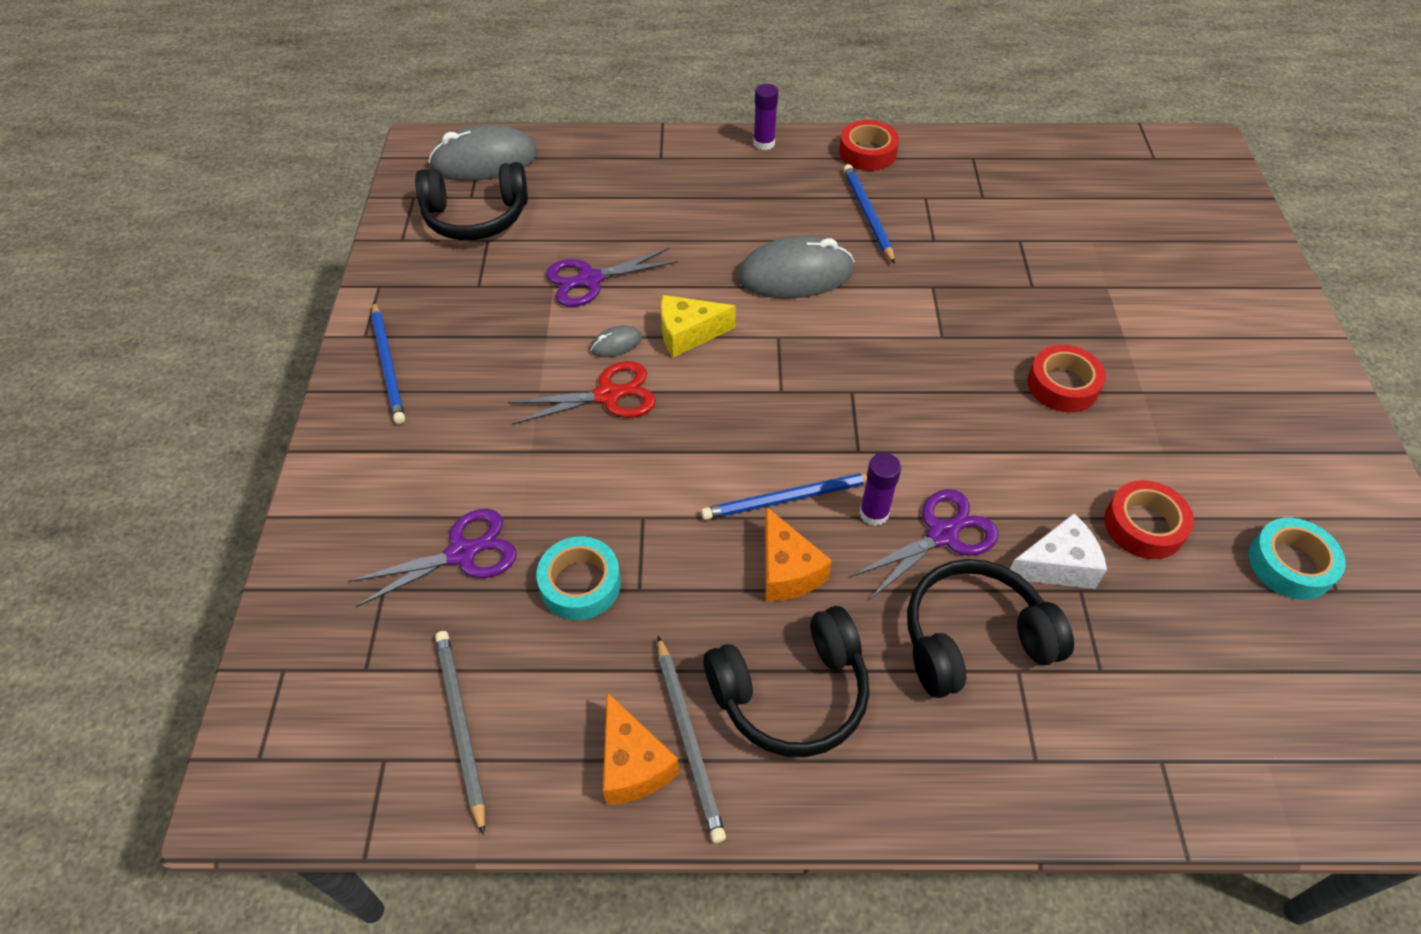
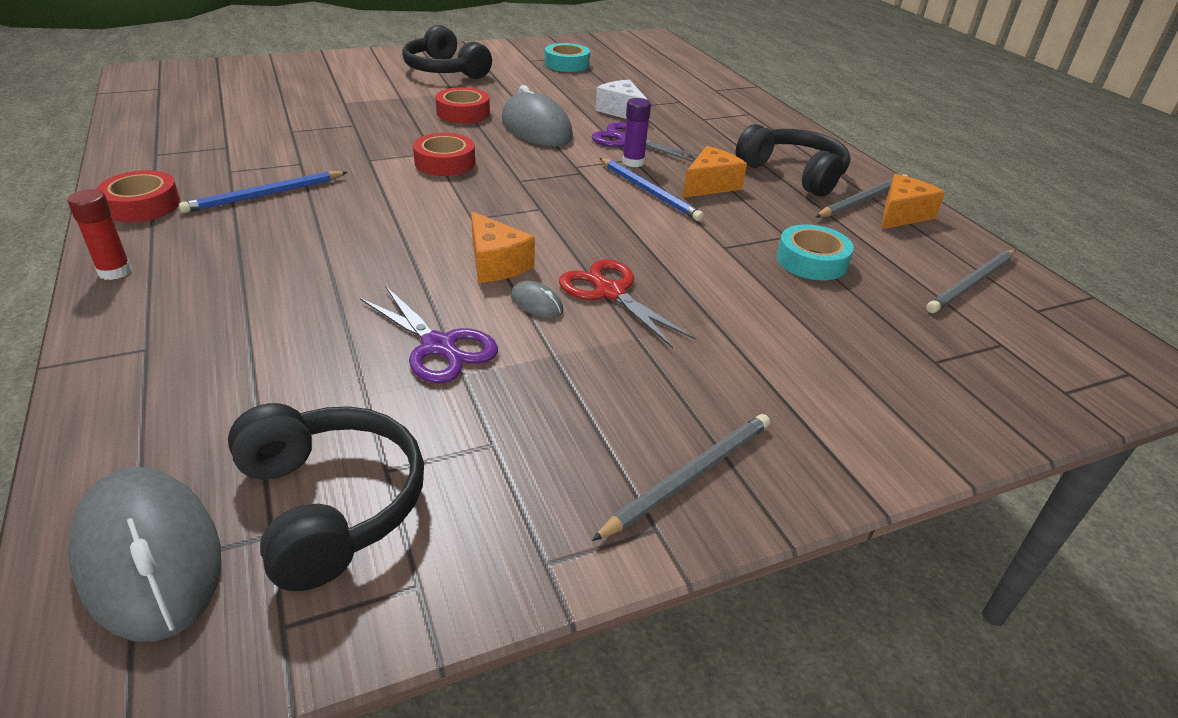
camera: 115 degrees left, 15 degrees down
purple scissors [348,509,517,607] -> none
blue pencil [371,302,405,424] -> grey pencil [592,414,770,541]
yellow cheese [661,295,736,358] -> orange cheese [471,211,535,283]
grey mouse [738,236,855,299] -> grey mouse moved to [502,85,573,147]
purple glue stick [753,84,778,150] -> red glue stick [68,189,132,280]
black headphones [907,559,1074,698] -> black headphones moved to [402,25,492,79]
red tape [1104,480,1194,559] -> red tape moved to [413,133,475,176]

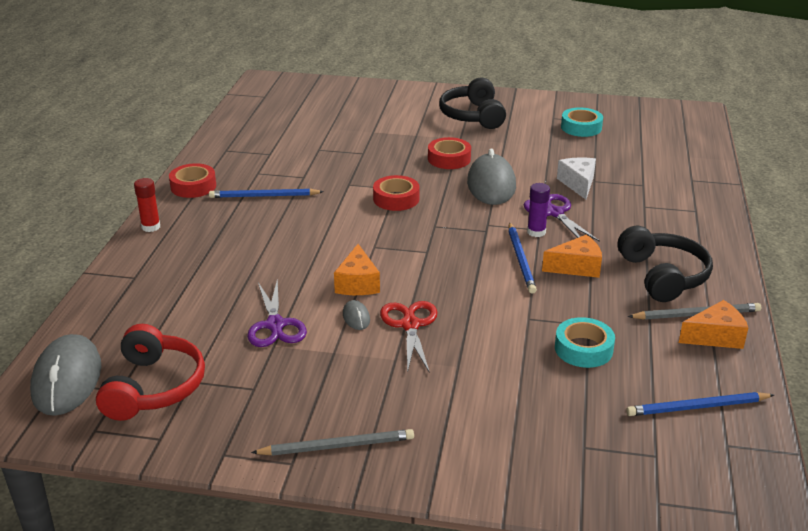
camera: 35 degrees right, 5 degrees down
black headphones [228,403,424,591] -> red headphones [96,324,205,421]
grey pencil [926,250,1015,313] -> blue pencil [626,392,774,416]

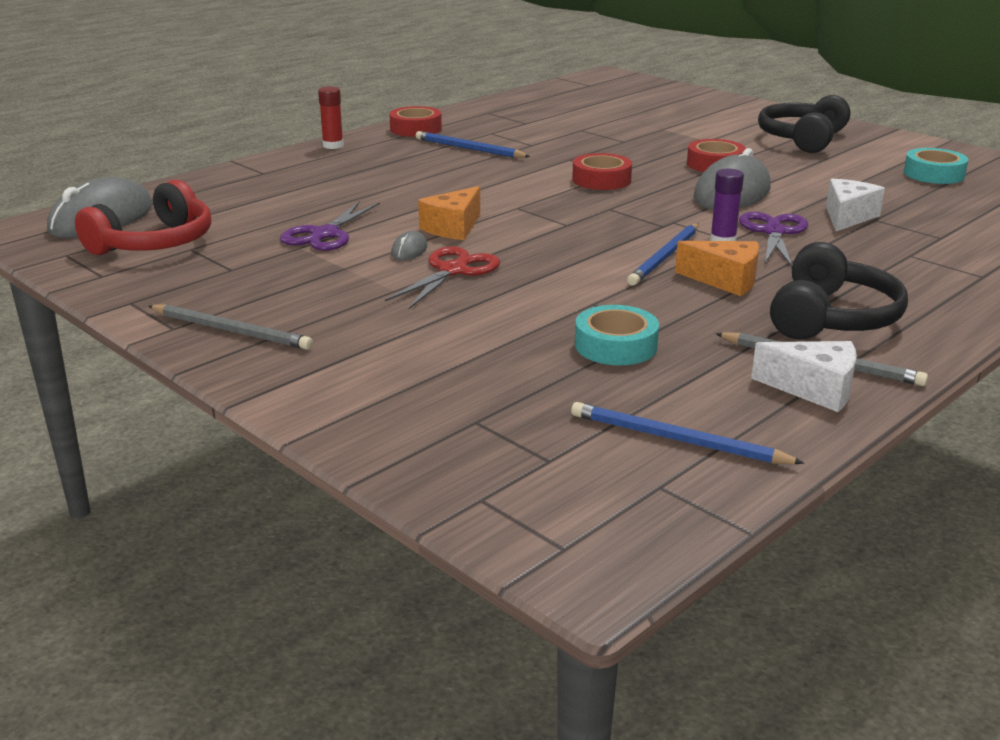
camera: 35 degrees right, 5 degrees down
orange cheese [679,300,748,349] -> white cheese [751,341,857,412]

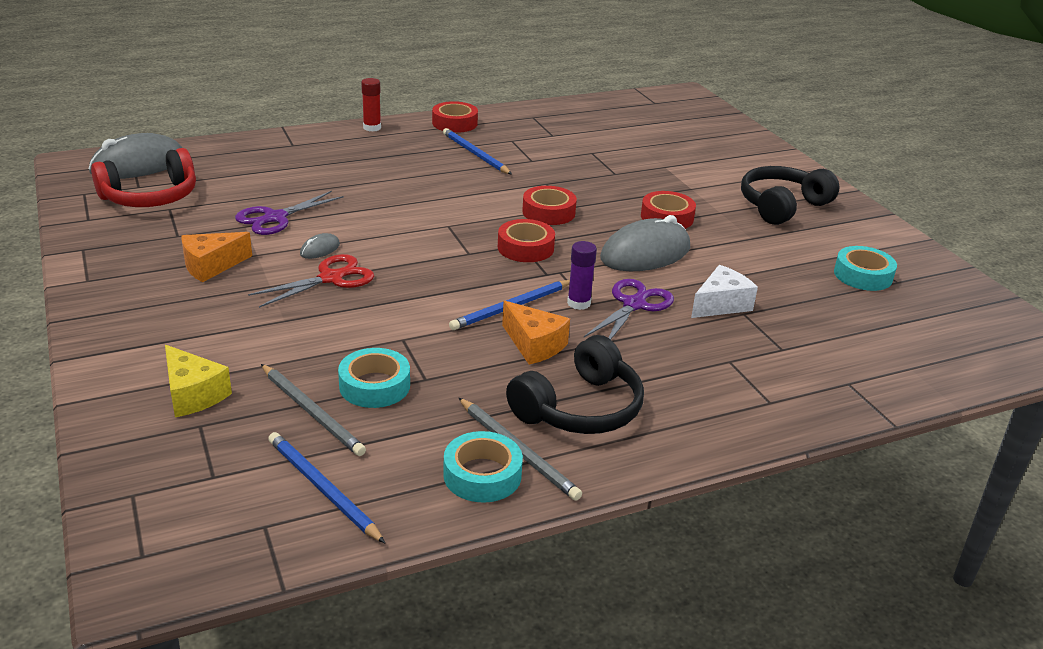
camera: 20 degrees right, 5 degrees up
grey pencil [148,304,313,350] -> grey pencil moved to [261,364,366,456]
orange cheese [418,186,480,240] -> orange cheese moved to [182,232,252,282]
white cheese [751,341,857,412] -> turquoise tape [443,431,523,503]
none -> yellow cheese [165,345,232,417]
none -> red tape [498,219,555,262]

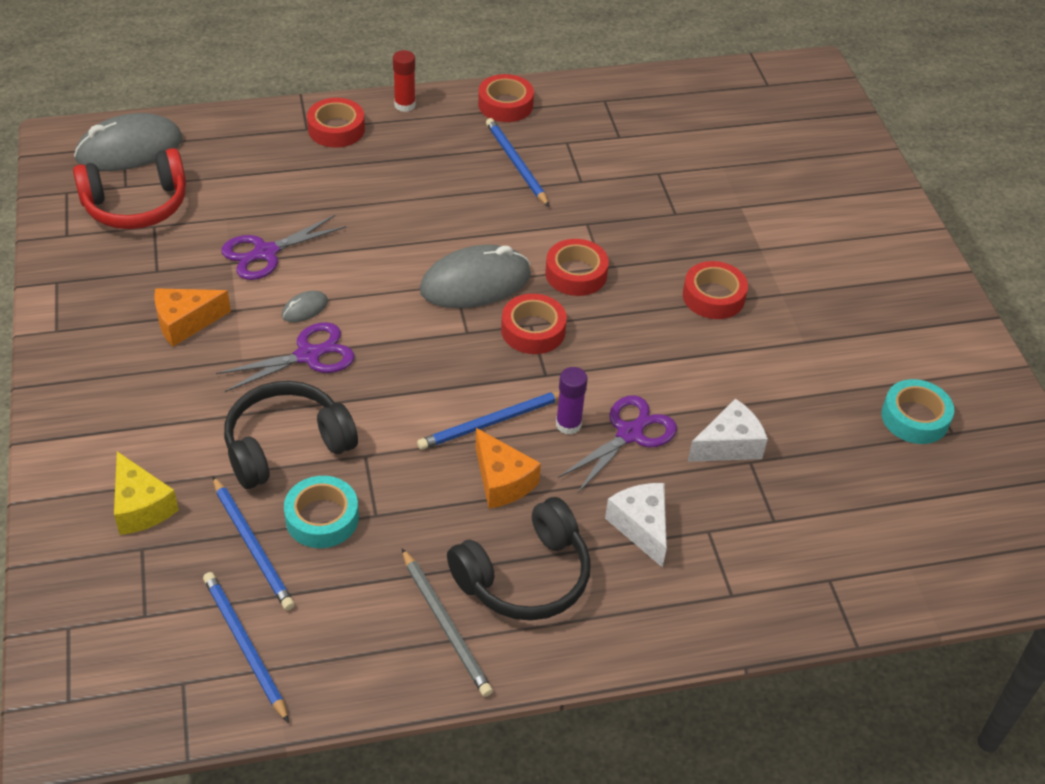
camera: 10 degrees right, 15 degrees up
red scissors [248,254,374,308] -> purple scissors [216,322,355,392]
grey pencil [261,364,366,456] -> blue pencil [212,476,295,610]
turquoise tape [443,431,523,503] -> none
grey mouse [600,215,690,271] -> grey mouse moved to [420,245,531,308]
black headphones [741,166,840,225] -> black headphones moved to [224,381,358,489]
none -> red tape [307,98,365,148]
none -> white cheese [605,483,667,568]

